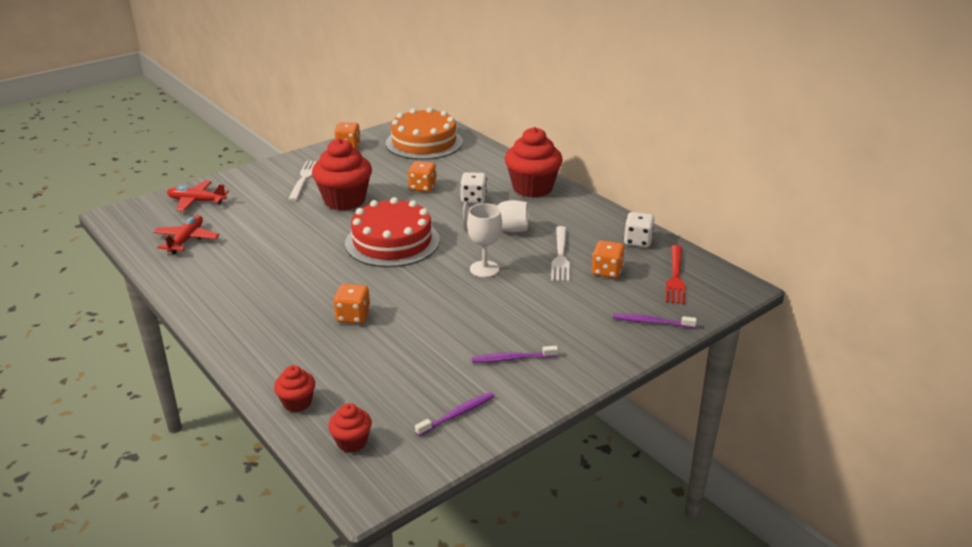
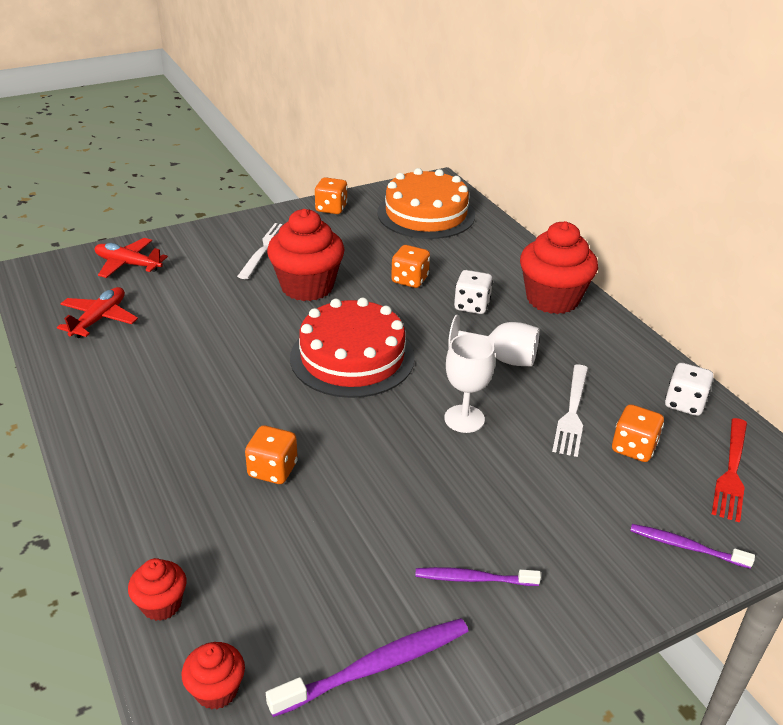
camera: 10 degrees right, 5 degrees up
purple toothbrush [415,392,495,436] -> purple toothbrush [266,618,469,717], size x1.58

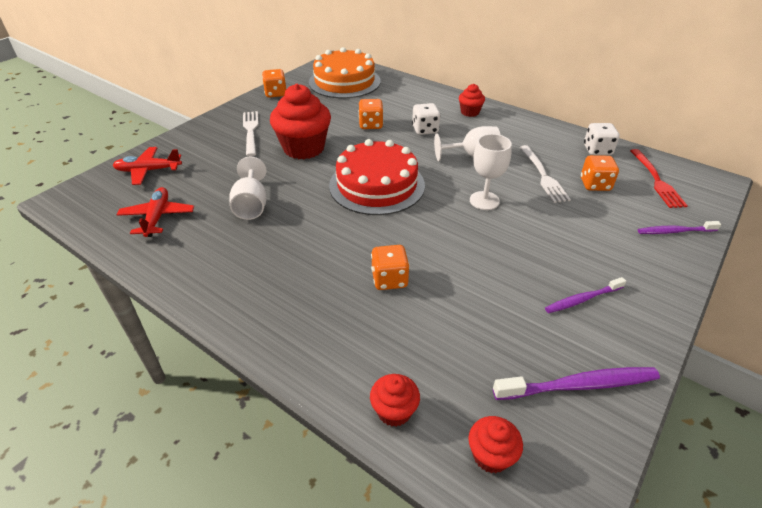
camera: 25 degrees left, 5 degrees up
purple toothbrush [266,618,469,717] -> purple toothbrush turned 45 degrees clockwise [493,367,660,400]
red cupcake [520,221,598,314] -> red cupcake [459,84,485,117], size x0.49
none -> white goblet [229,157,267,220]

